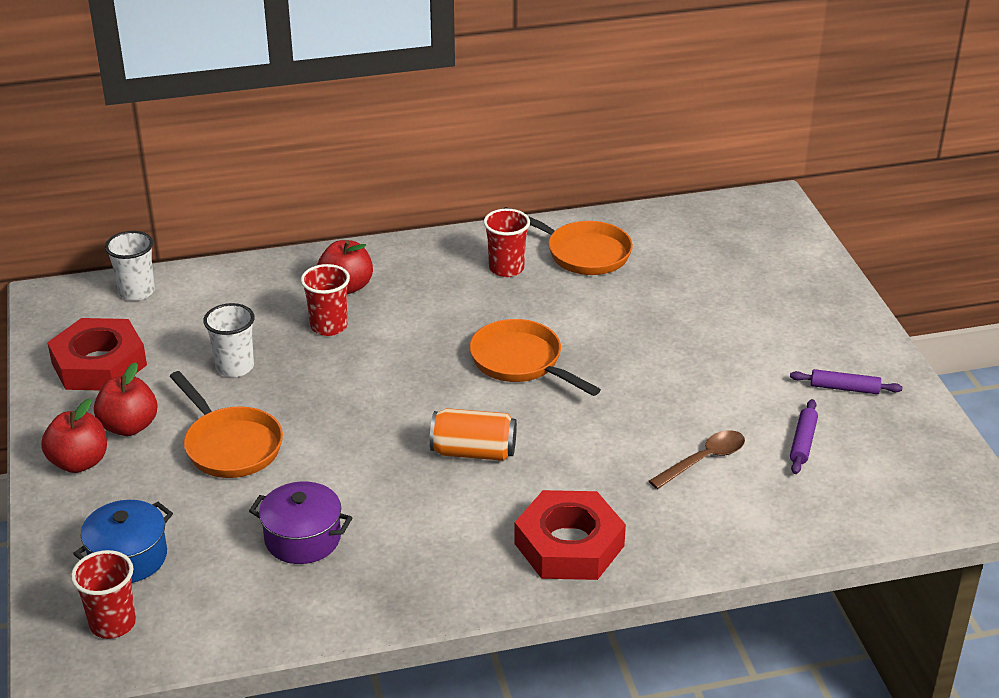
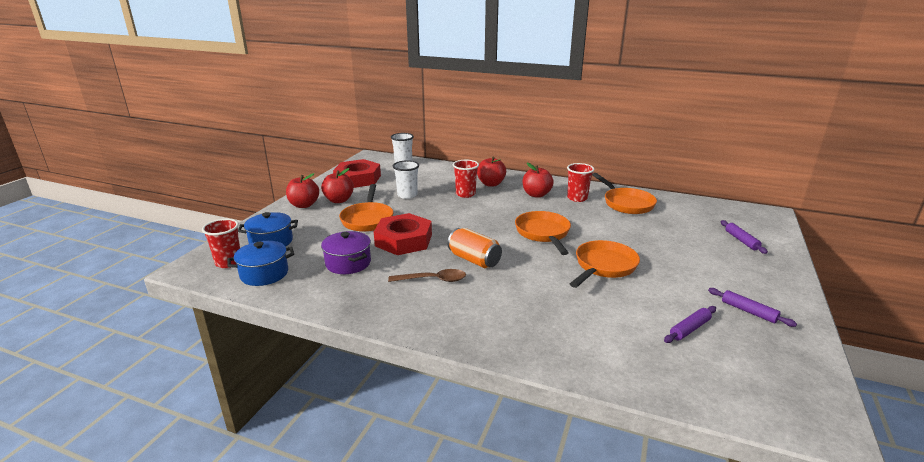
camera: 35 degrees right, 10 degrees down
red nut [514,490,626,580] -> red nut moved to [374,213,432,255]
brown spoon [649,430,745,489] -> brown spoon moved to [388,269,466,282]
none -> blue pot [227,241,294,286]
none -> red apple [523,163,554,198]
none -> orange pan [570,240,640,288]
none -> purple rolling pin [721,220,768,254]

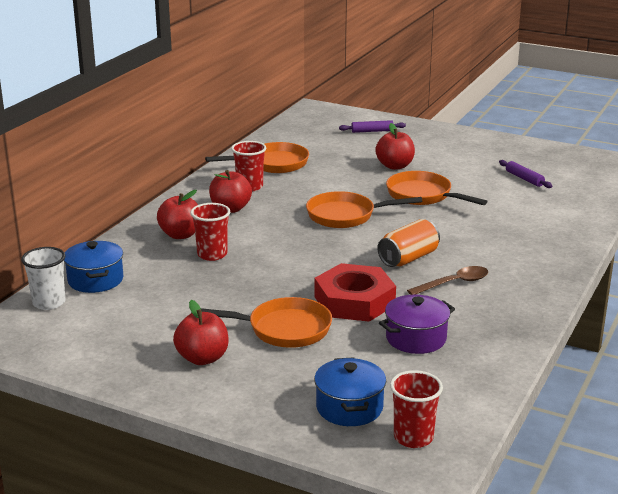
camera: 85 degrees left, 0 degrees up
blue pot [227,241,294,286] -> blue pot moved to [64,241,123,293]
red apple [286,173,319,208] -> red apple moved to [375,123,415,170]
red nut [333,159,381,188] -> none
brown spoon [388,269,466,282] -> brown spoon turned 60 degrees clockwise [407,266,488,295]
white cup [393,160,419,199] -> none
purple rolling pin [708,288,797,327] -> none

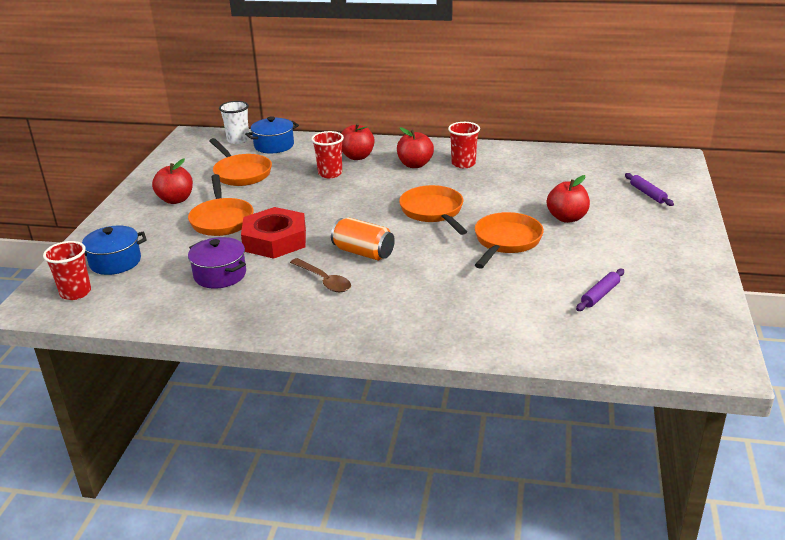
camera: 75 degrees right, 5 degrees up
orange pan [205,142,309,173] -> orange pan moved to [209,138,272,186]

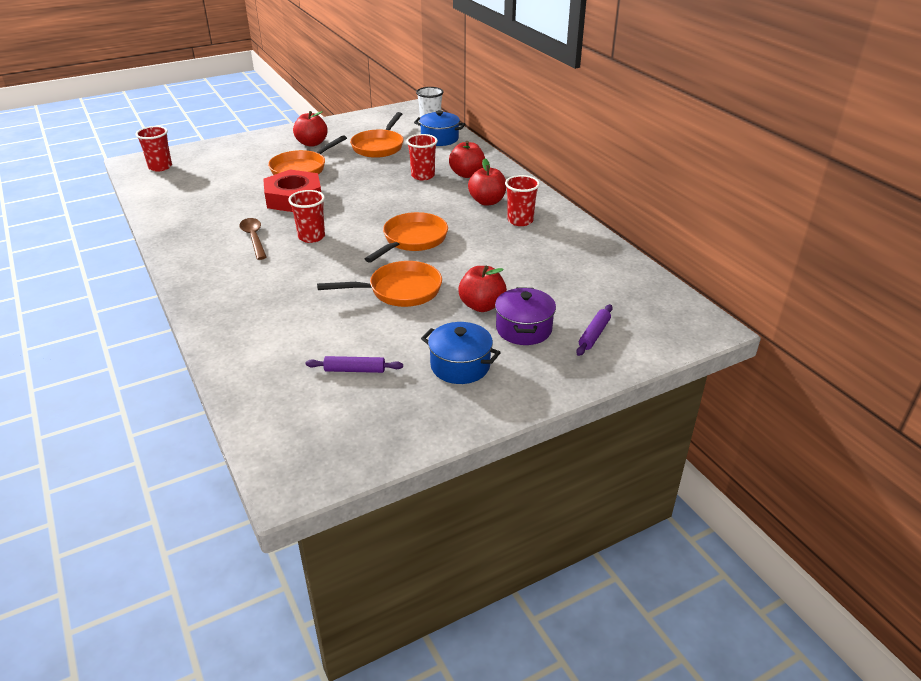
camera: 50 degrees right, 5 degrees up
blue pot [82,225,147,275] -> blue pot moved to [421,322,501,384]
purple pot [188,237,246,289] -> purple pot moved to [495,287,556,345]
brown spoon [290,258,351,292] -> brown spoon turned 150 degrees clockwise [239,218,267,260]
orange can [331,218,395,261] -> red cup [288,190,325,243]

